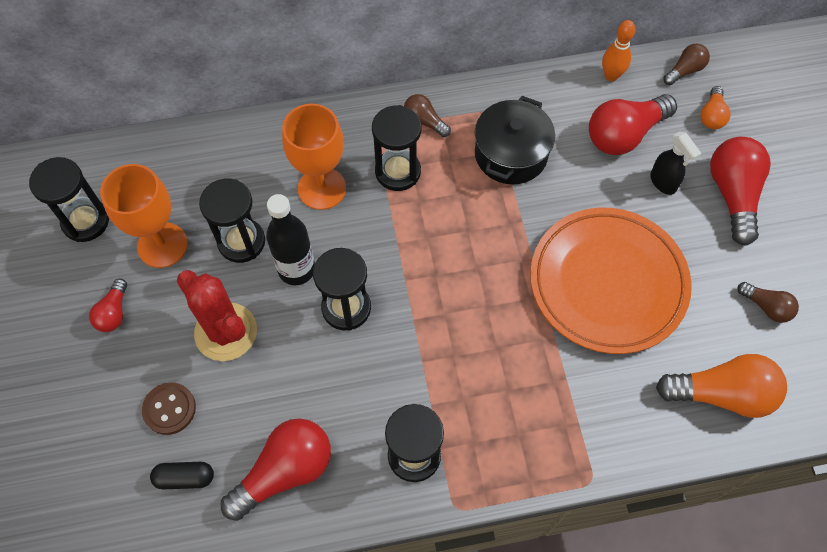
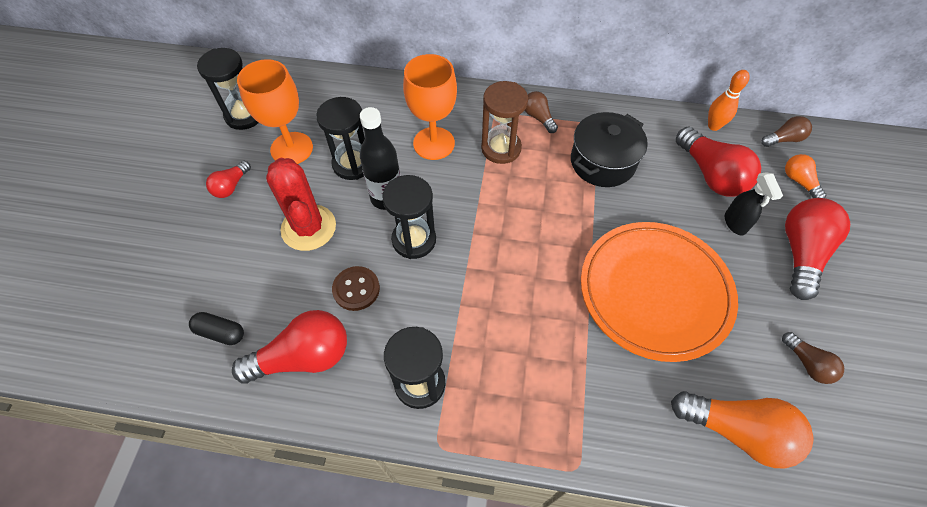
camera: 20 degrees right, 5 degrees down
brown button [142,382,196,435] -> brown button moved to [332,266,380,311]
black hourglass [372,105,422,191] -> brown hourglass [481,81,528,164]
red light bulb [589,94,677,155] -> red light bulb turned 105 degrees counterclockwise [676,126,761,197]
orange light bulb [701,86,731,129] -> orange light bulb turned 120 degrees clockwise [785,154,826,198]

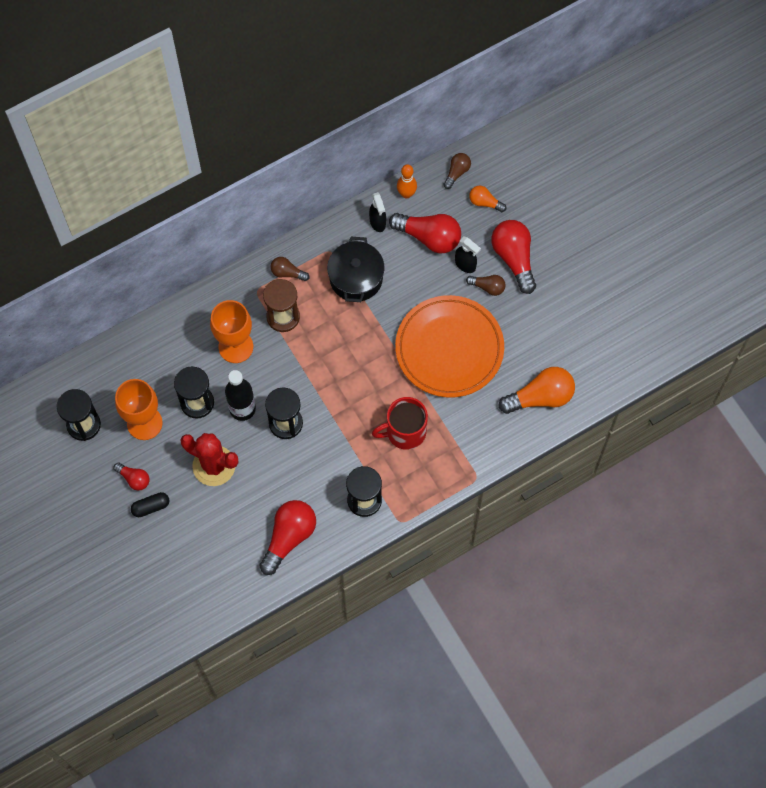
camera: 40 degrees left, 10 degrees up
black capsule [189,312,244,345] -> black capsule moved to [131,492,169,517]
red light bulb [206,161,251,198] -> red light bulb turned 45 degrees counterclockwise [114,462,149,491]
brown button [332,266,380,311] -> none
brown light bulb [782,332,844,384] -> brown light bulb moved to [466,275,506,296]
none -> black spray bottle [369,192,386,232]
none -> red mug [372,397,428,450]

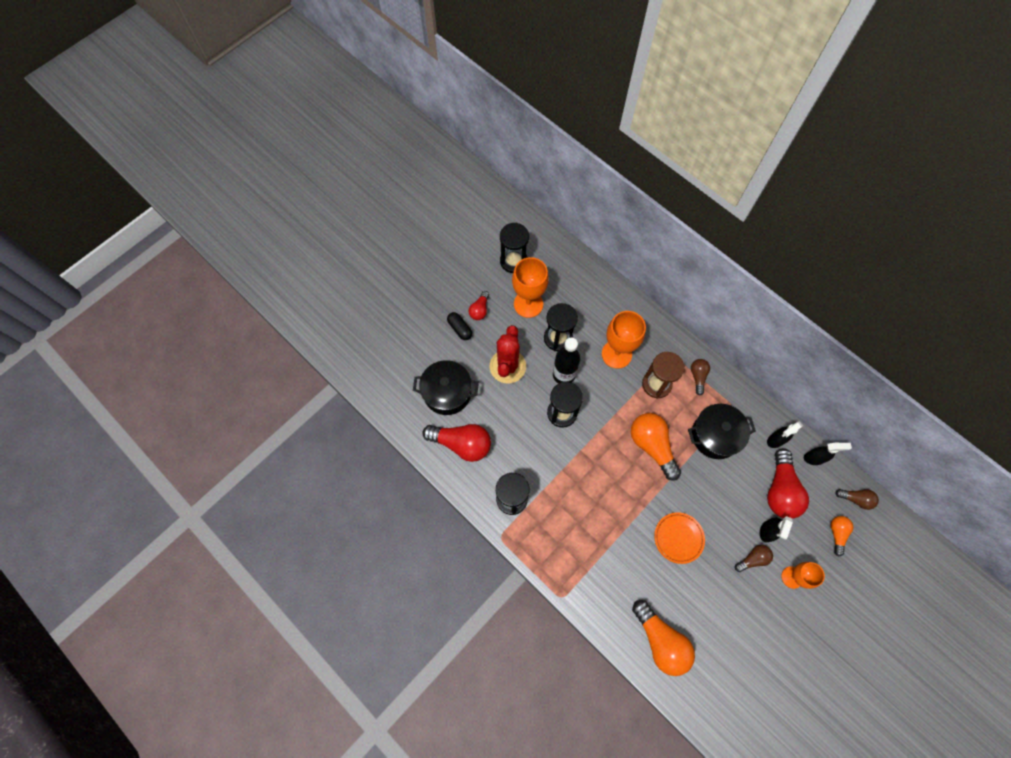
camera: 75 degrees right, 0 degrees up
red mug [372,397,428,450] -> none
orange plate [395,295,504,398] -> orange plate [654,512,705,564], size x0.48
orange bowling pin [397,164,417,198] -> black spray bottle [804,443,852,465]
brown light bulb [466,275,506,296] -> brown light bulb turned 120 degrees counterclockwise [735,545,773,572]
red light bulb [491,220,536,294] -> orange goblet [781,562,825,589]
none -> black pot [413,360,479,415]
none -> orange light bulb [631,413,681,481]

